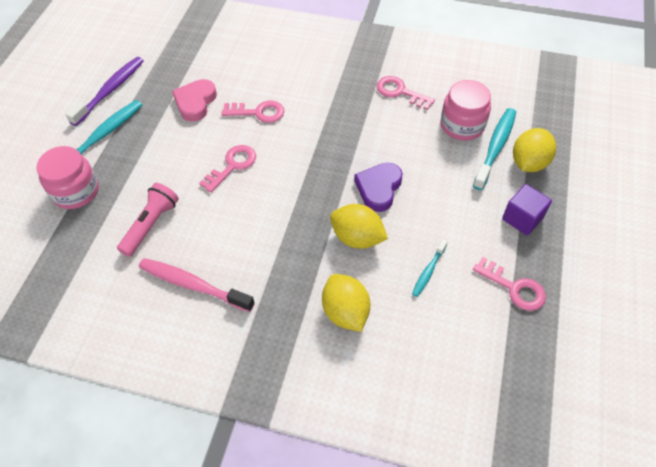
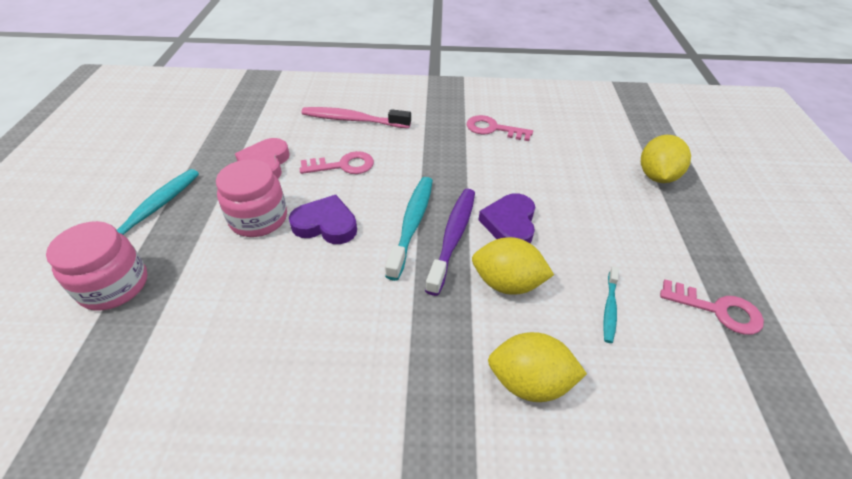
camera: 15 degrees left, 10 degrees down
purple toothbrush [66,57,144,126] -> purple toothbrush moved to [425,189,475,296]
pink flashlight [117,183,179,257] -> none
pink toothbrush [139,258,255,312] -> pink toothbrush moved to [302,107,411,128]
pink key [199,145,256,193] -> purple heart [289,195,357,244]
yellow lemon [322,274,370,332] -> yellow lemon turned 45 degrees counterclockwise [488,332,587,402]
pink jar [441,80,491,141] -> pink jar moved to [216,159,287,237]
turquoise toothbrush [473,108,516,190] -> turquoise toothbrush moved to [385,177,433,281]
purple cube [502,184,552,236] -> none

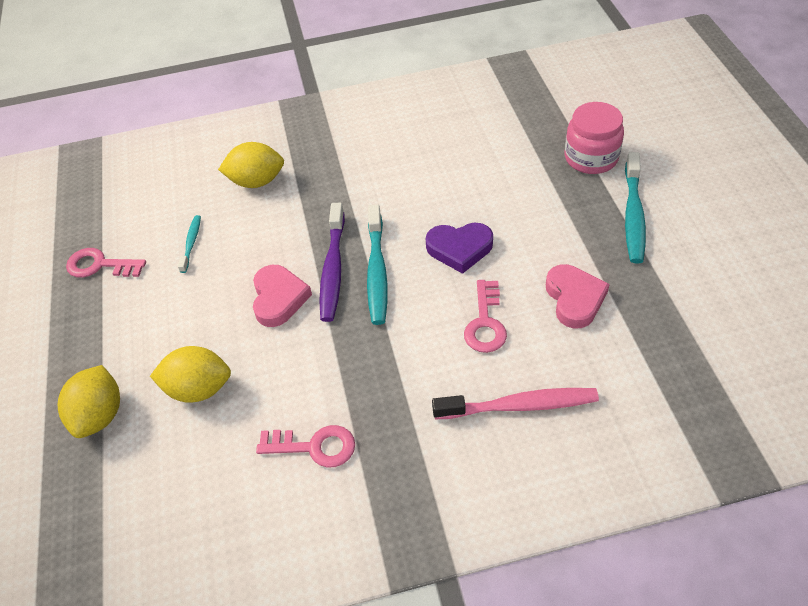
camera: 170 degrees right, 5 degrees up
pink jar [216,159,287,237] -> none
pink key [300,151,374,174] -> pink key turned 60 degrees counterclockwise [464,280,507,353]
yellow lemon [472,237,554,295] -> yellow lemon moved to [150,346,231,403]
purple heart [479,193,535,244] -> pink heart [253,265,312,327]

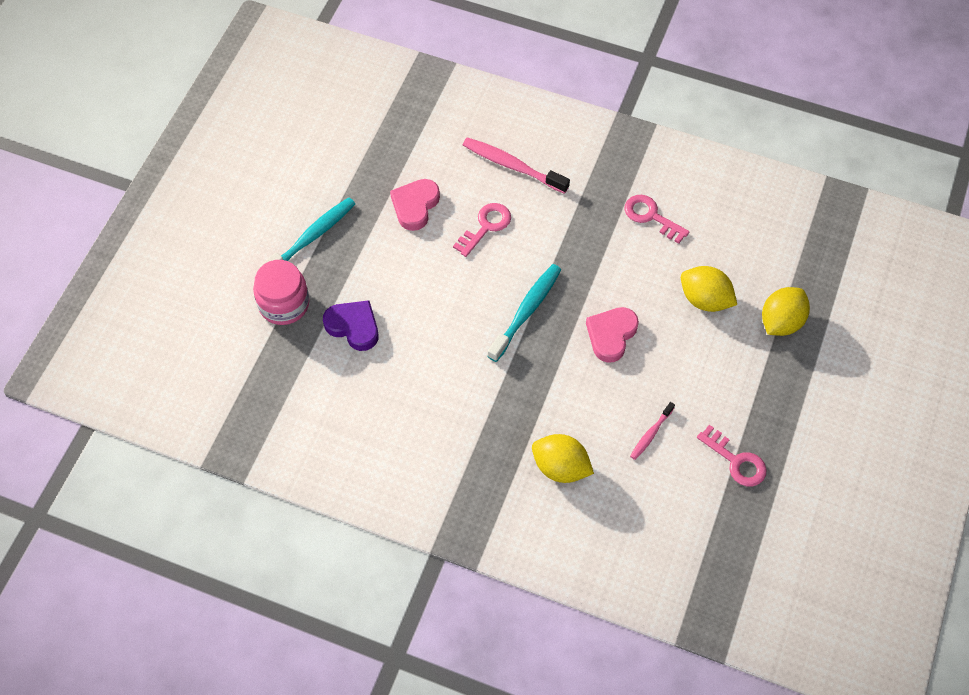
camera: 150 degrees left, 10 degrees up
turquoise toothbrush [178,215,201,273] -> pink toothbrush [630,402,675,460]
purple toothbrush [319,203,345,322] -> none
purple heart [426,223,493,274] -> purple heart moved to [323,300,378,351]

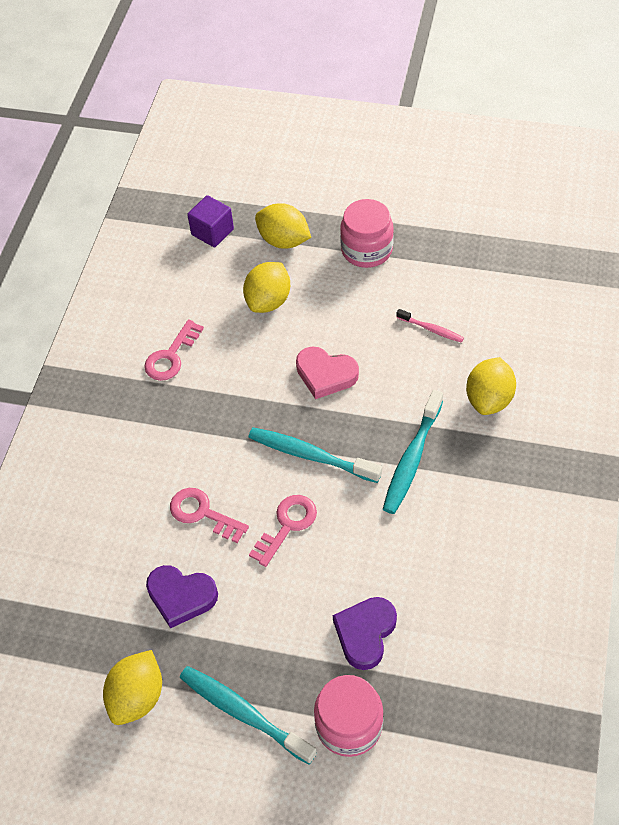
camera: 95 degrees left, 5 degrees down
pink heart [390,179,440,231] -> purple heart [146,565,218,628]
pink toothbrush [463,137,570,194] -> none
pink key [697,425,767,486] -> pink key moved to [249,495,317,567]
none -> yellow lemon [103,650,162,725]
none -> purple cube [187,195,234,247]
none -> pink jar [340,199,394,268]
none -> turquoise toothbrush [383,390,443,514]

